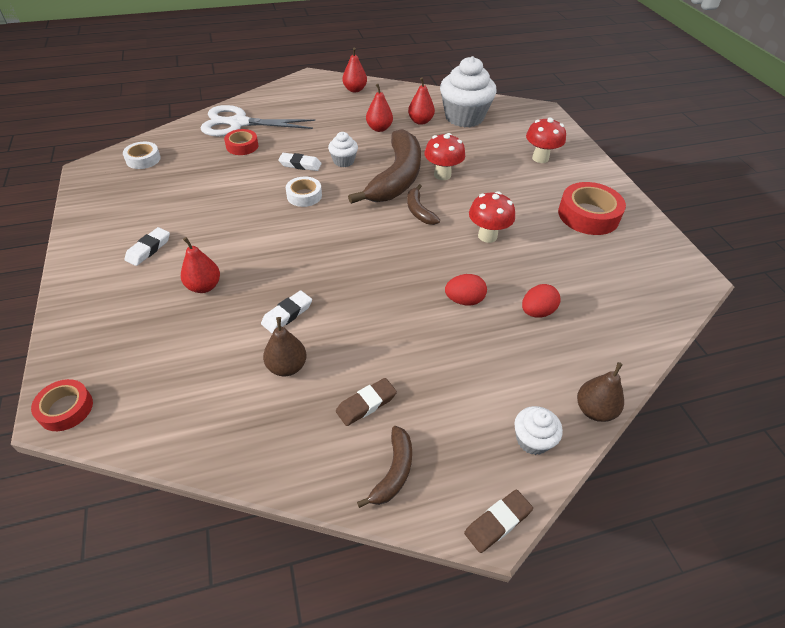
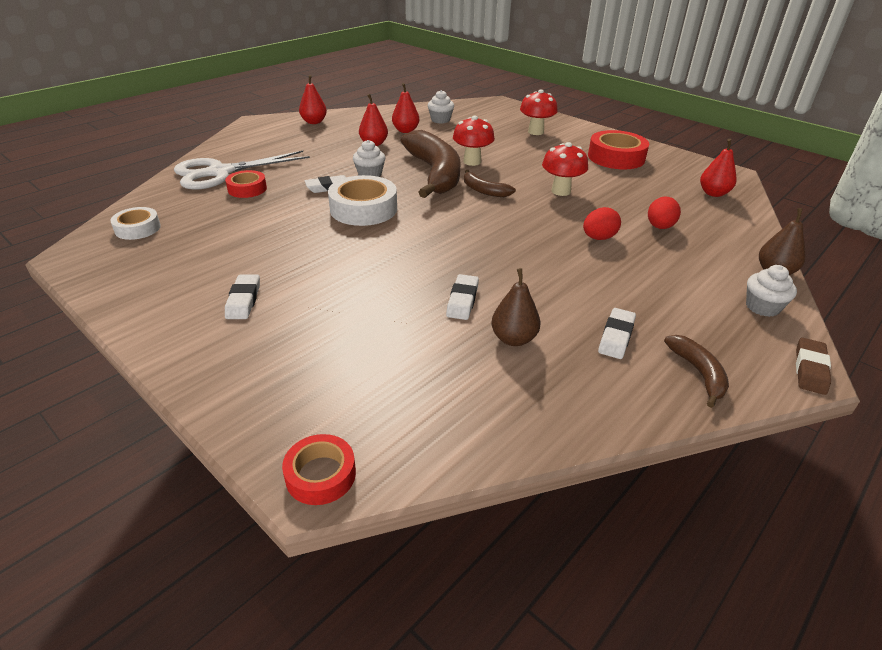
camera: 30 degrees left, 10 degrees down
red pear [181,237,220,293] -> red pear moved to [700,139,736,197]
white tape [286,177,322,207] -> white tape [328,175,397,226], size x1.69
brown eraser [336,378,397,426] -> white eraser [598,308,636,359]
white cupcake [440,56,497,127] -> white cupcake [428,90,454,124], size x0.48

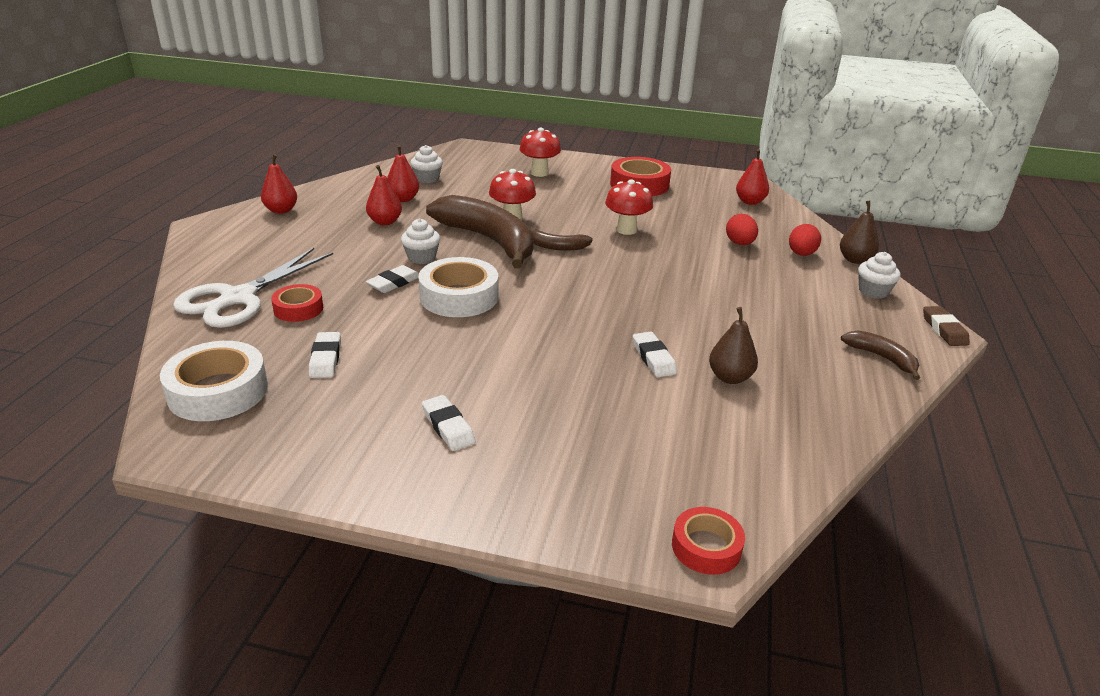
camera: 30 degrees left, 5 degrees down
white tape [110,207,161,240] -> white tape [160,341,268,421], size x1.69
red egg [583,207,621,240] -> red egg moved to [789,224,821,256]
white eraser [598,308,636,359] -> white eraser moved to [309,332,341,378]

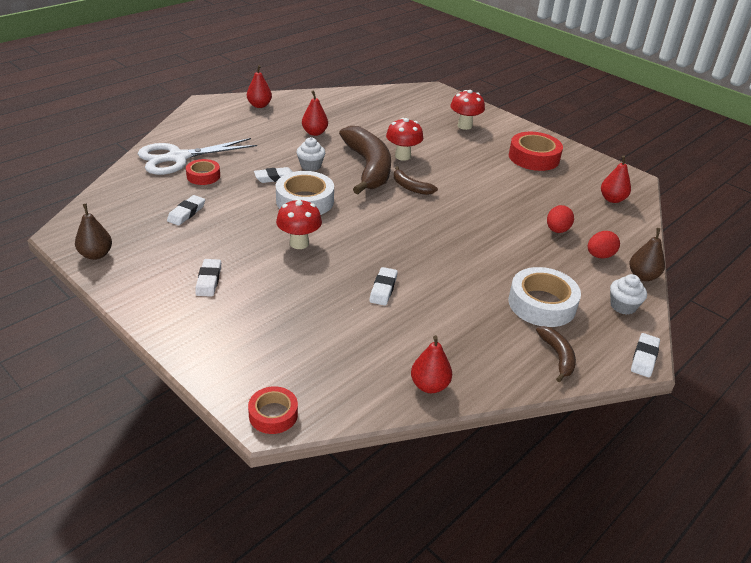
camera: 30 degrees right, 5 degrees up
white tape [160,341,268,421] -> white tape moved to [508,267,581,327]
red pear [387,145,419,202] -> red pear moved to [411,335,452,393]
white cupcake [411,145,443,183] -> none
red mushroom [605,180,653,235] -> red mushroom moved to [276,198,322,249]
brown pear [709,307,758,384] -> brown pear moved to [75,204,112,260]
brown eraser [923,306,970,346] -> white eraser [631,333,660,377]

